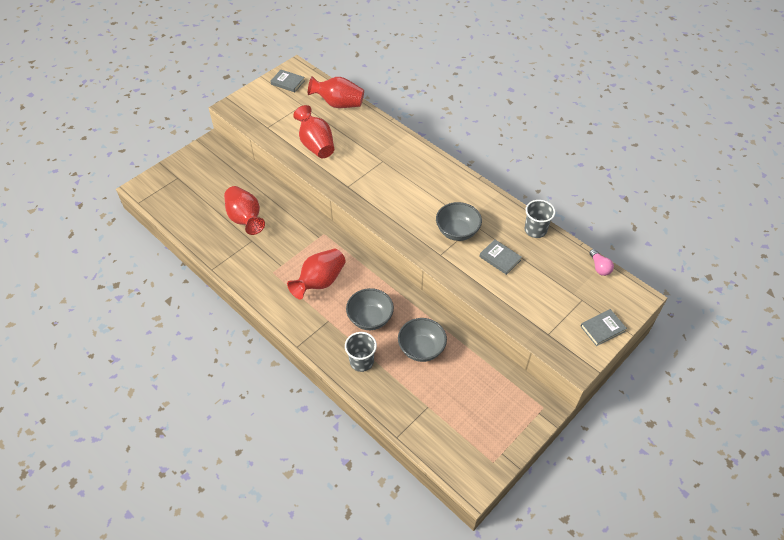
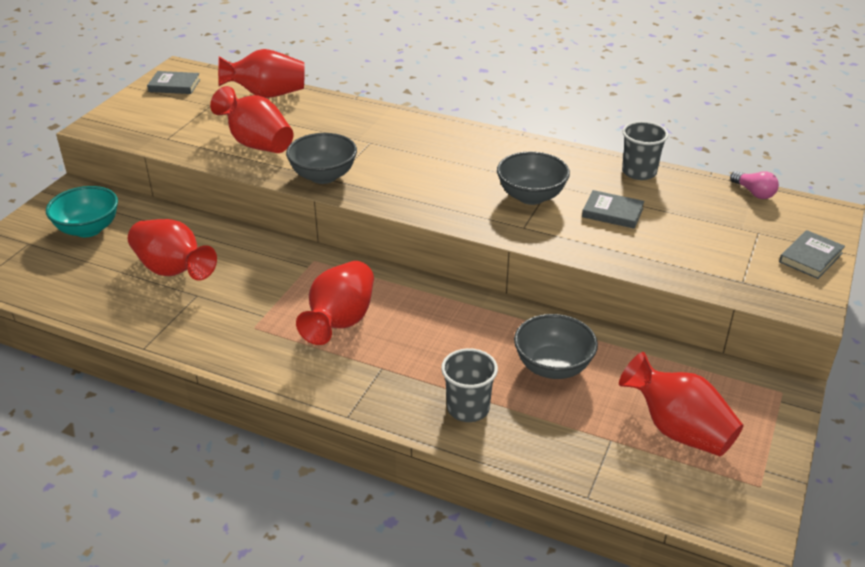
camera: 20 degrees left, 15 degrees down
grey bowl [346,288,394,330] -> grey bowl moved to [286,133,357,184]
none -> turquoise bowl [46,186,118,237]
none -> red vase [619,352,743,456]

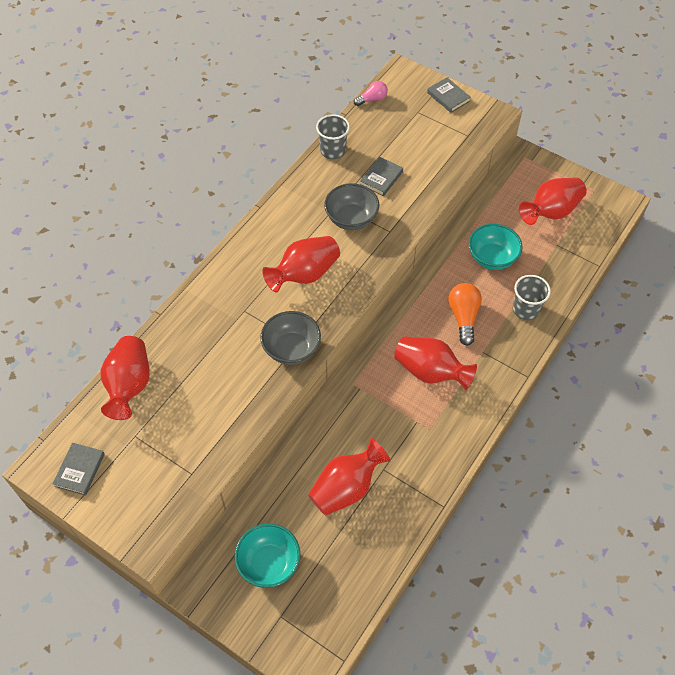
camera: 80 degrees left, 20 degrees up
red vase [210,86,293,153] -> red vase moved to [262,236,340,292]
grey bowl [514,314,598,379] -> turquoise bowl [469,224,523,270]
none -> orange light bulb [448,283,482,346]

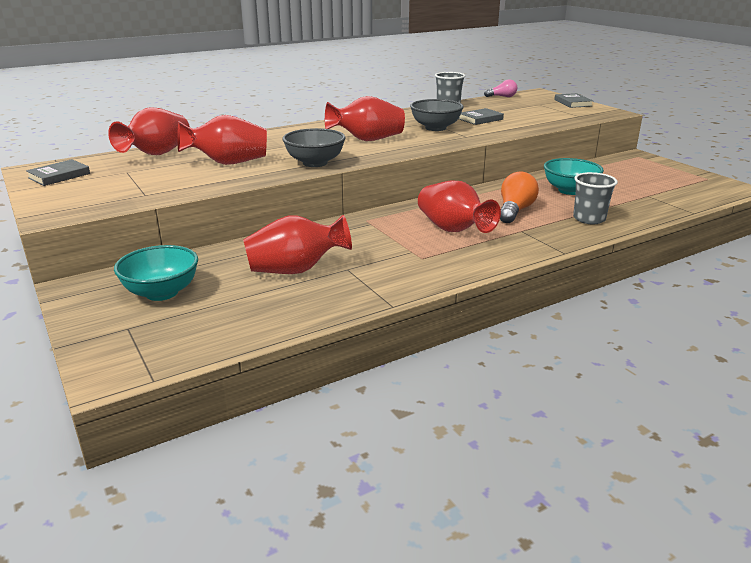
camera: 25 degrees right, 30 degrees down
red vase [519,177,586,225] -> red vase moved to [177,115,267,165]

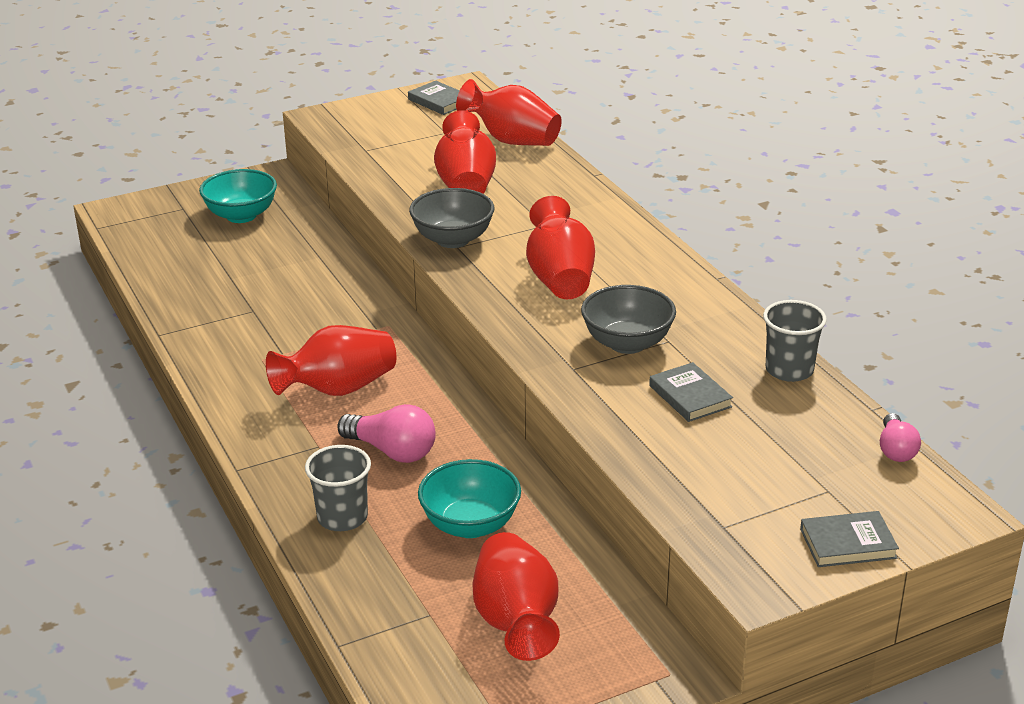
camera: 95 degrees right, 5 degrees up
red vase [243,215,352,274] -> red vase moved to [472,532,560,661]
orange light bulb [500,171,539,223] -> pink light bulb [337,404,436,463]

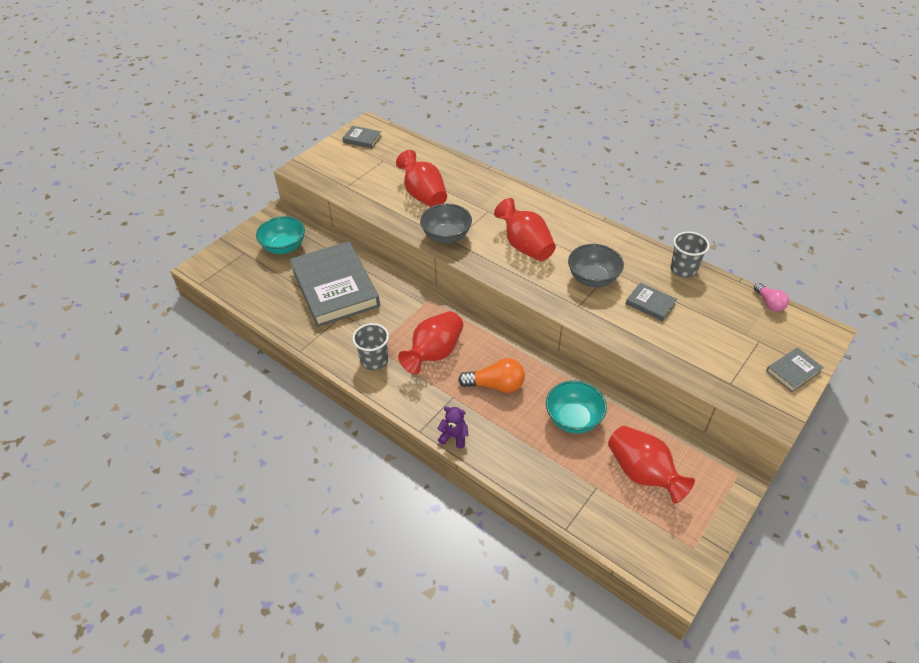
camera: 25 degrees left, 15 degrees up
grey cup [305,445,371,531] -> grey cup moved to [352,323,389,370]
pink light bulb [337,404,436,463] -> orange light bulb [458,358,525,393]
red vase [456,79,562,146] -> none
none -> grey book [290,241,380,327]
none -> purple teddy bear [437,406,468,449]

